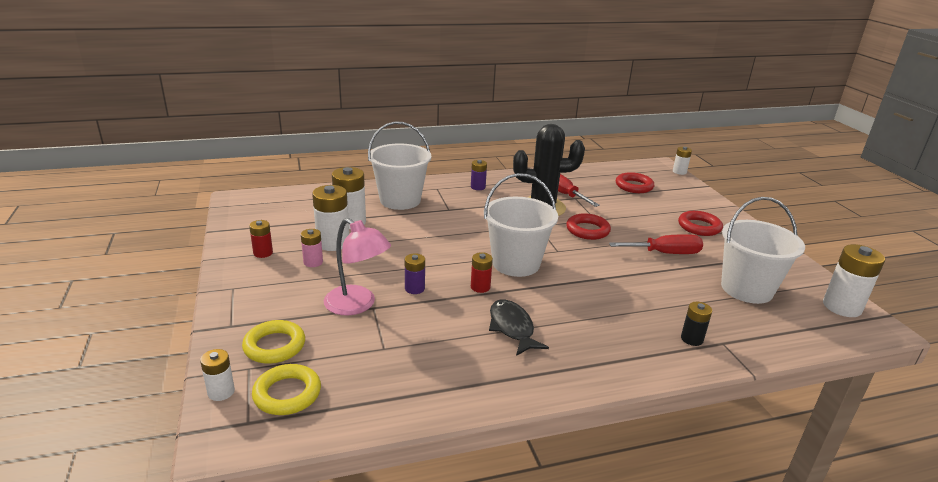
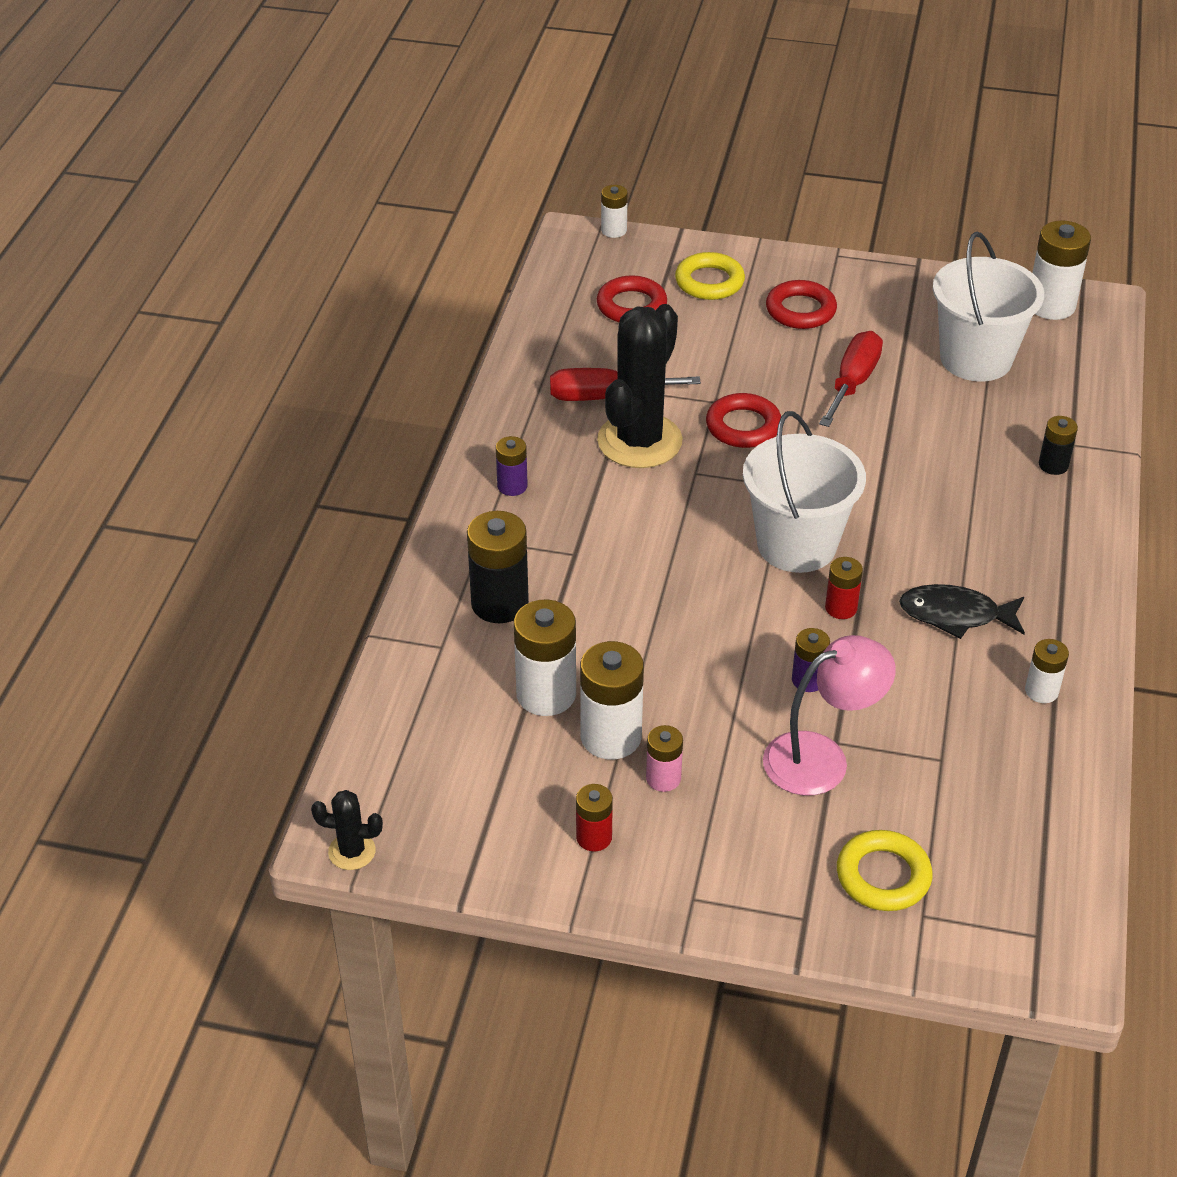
camera: 60 degrees left, 15 degrees up
white battery [200,349,235,401] -> white battery moved to [1025,639,1069,703]
yellow ring [252,364,321,415] -> yellow ring moved to [675,252,745,300]
white bucket [368,122,431,210] -> black battery [467,511,529,623]
none -> black cactus [311,790,383,870]

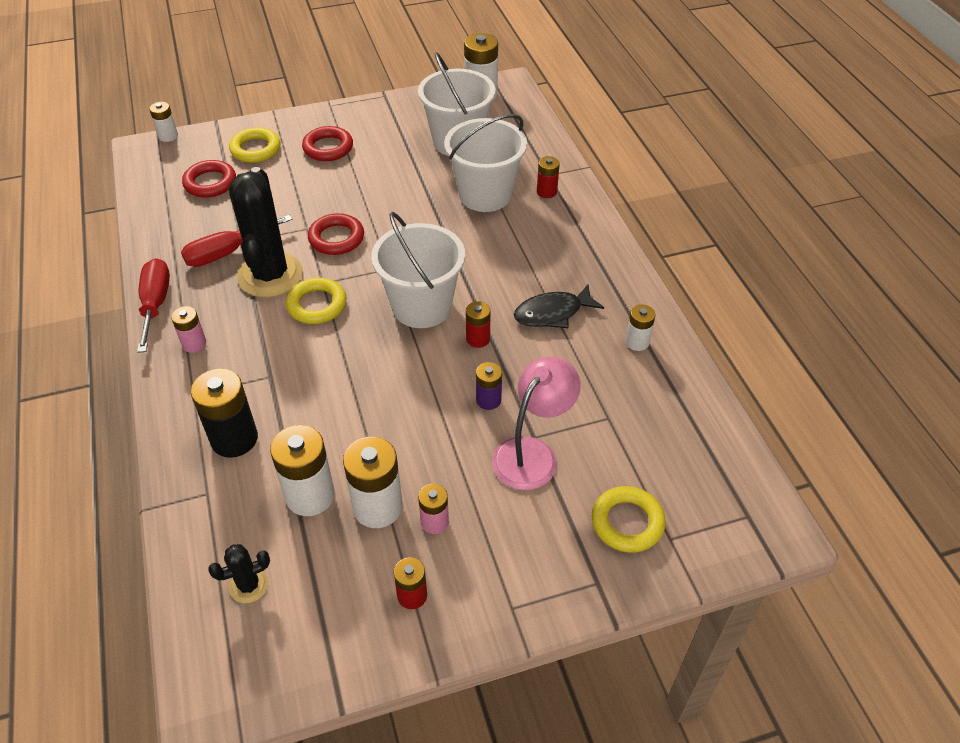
camera: 30 degrees left, 5 degrees up
black cactus [311,790,383,870] -> black cactus moved to [208,544,270,603]
purple battery [496,436,528,496] -> pink battery [171,306,206,353]
red screwdriver [819,331,883,427] -> red screwdriver moved to [137,258,170,353]
black battery [1039,416,1078,475] -> red battery [537,156,560,198]
none -> yellow ring [286,277,347,324]
none -> white bucket [444,114,527,212]

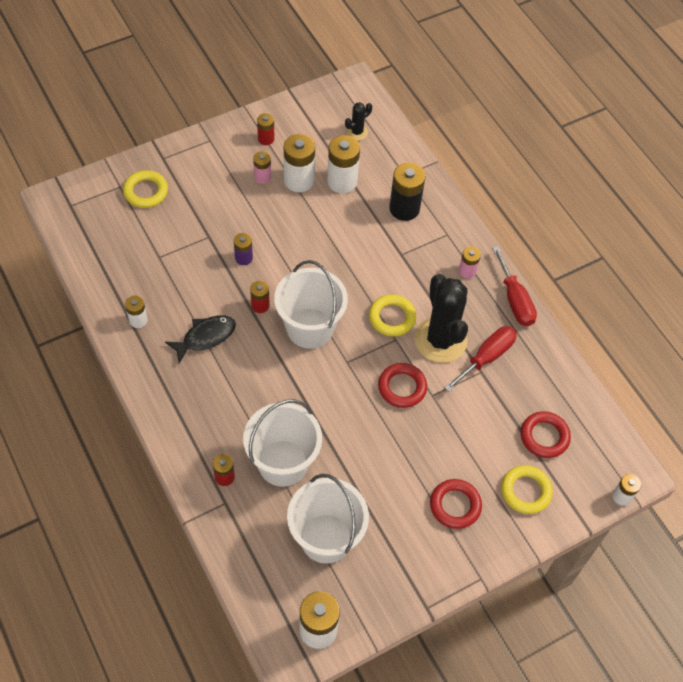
camera: 165 degrees right, 10 degrees up
pink lamp [492,357,581,490] -> none

